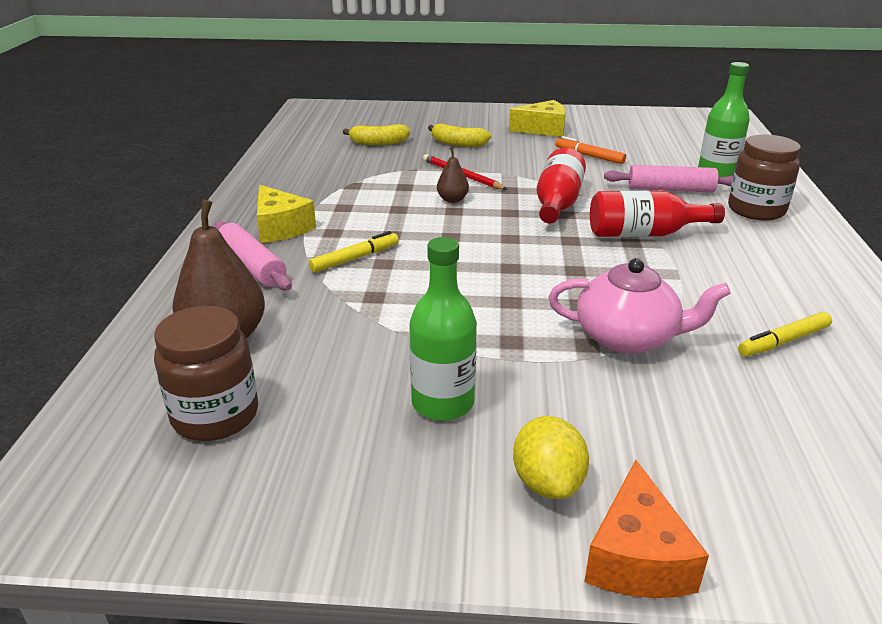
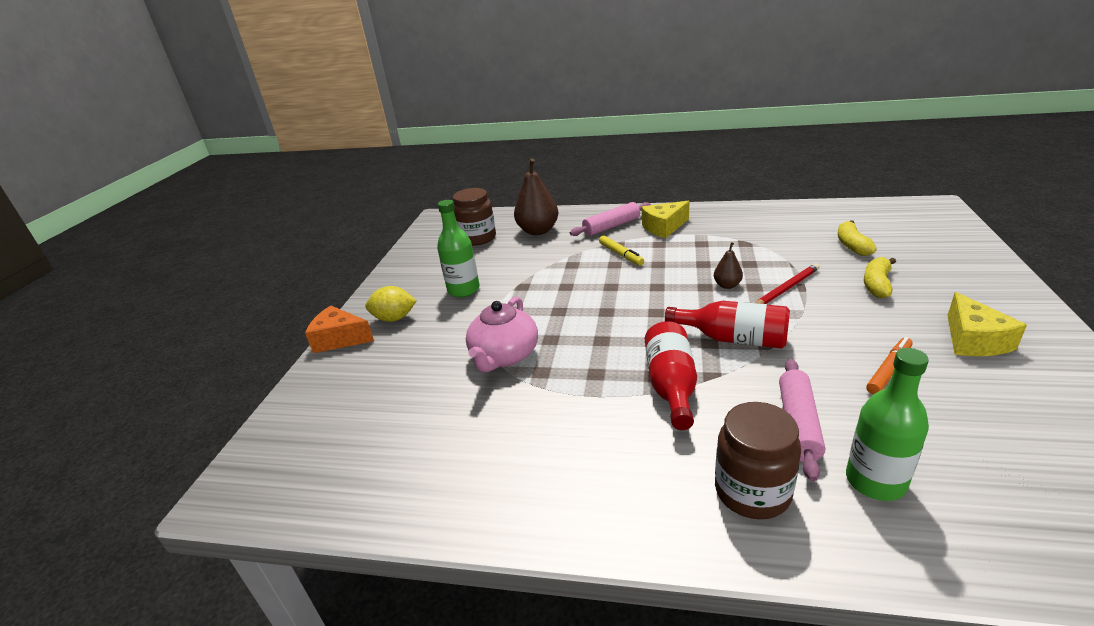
camera: 100 degrees right, 0 degrees up
yellow marker [738,312,832,356] -> none

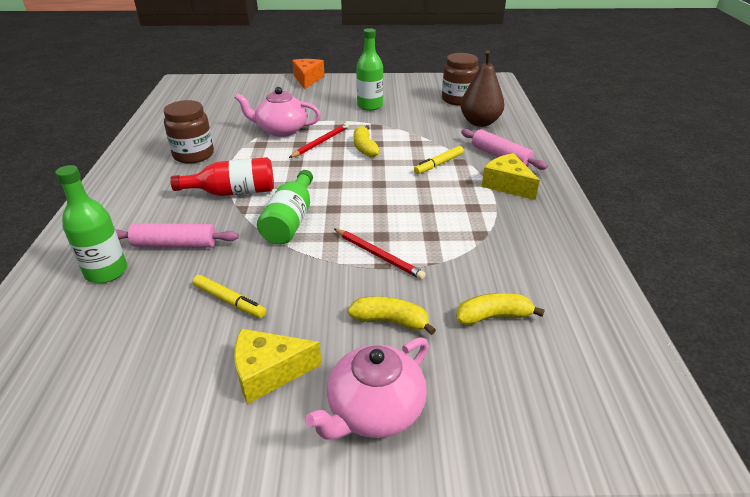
camera: 75 degrees right, 5 degrees up
yellow lemon [365,286,417,322] -> none
red bottle [665,301,790,349] -> green bottle [257,170,313,244]
brown pear [714,242,743,289] -> none
brown jar [715,402,801,519] -> brown jar moved to [164,100,214,164]
orange marker [866,337,913,394] -> yellow marker [193,275,266,318]
none -> red pencil [289,123,349,158]
none -> pink teapot [305,337,429,439]
none -> yellow banana [354,125,380,157]

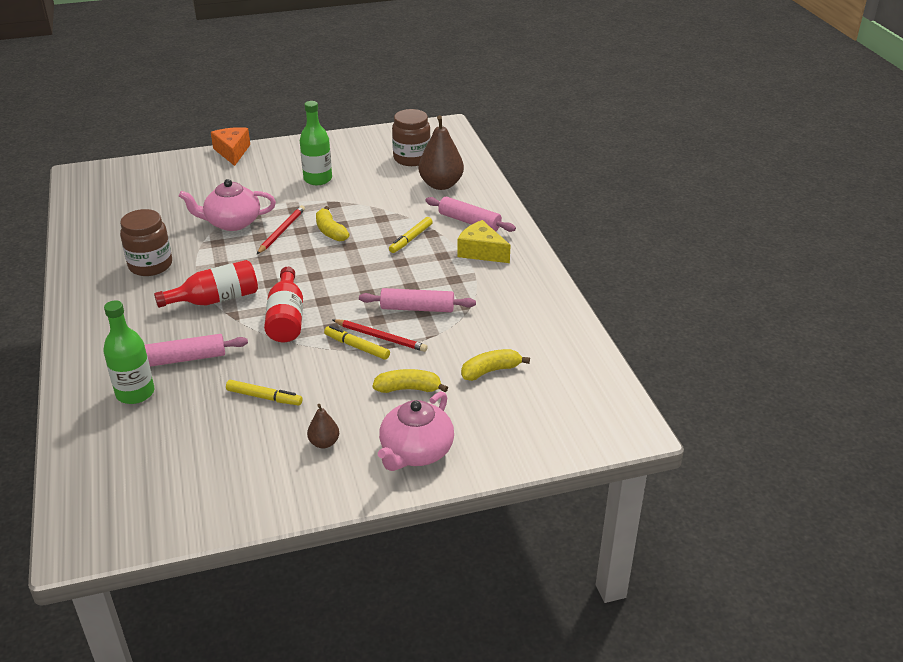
camera: 15 degrees left, 0 degrees up
yellow cheese [234,329,322,404] -> brown pear [307,404,339,448]
green bottle [257,170,313,244] -> red bottle [264,267,303,342]
none -> yellow marker [324,325,390,360]
none -> pink rolling pin [359,288,476,312]

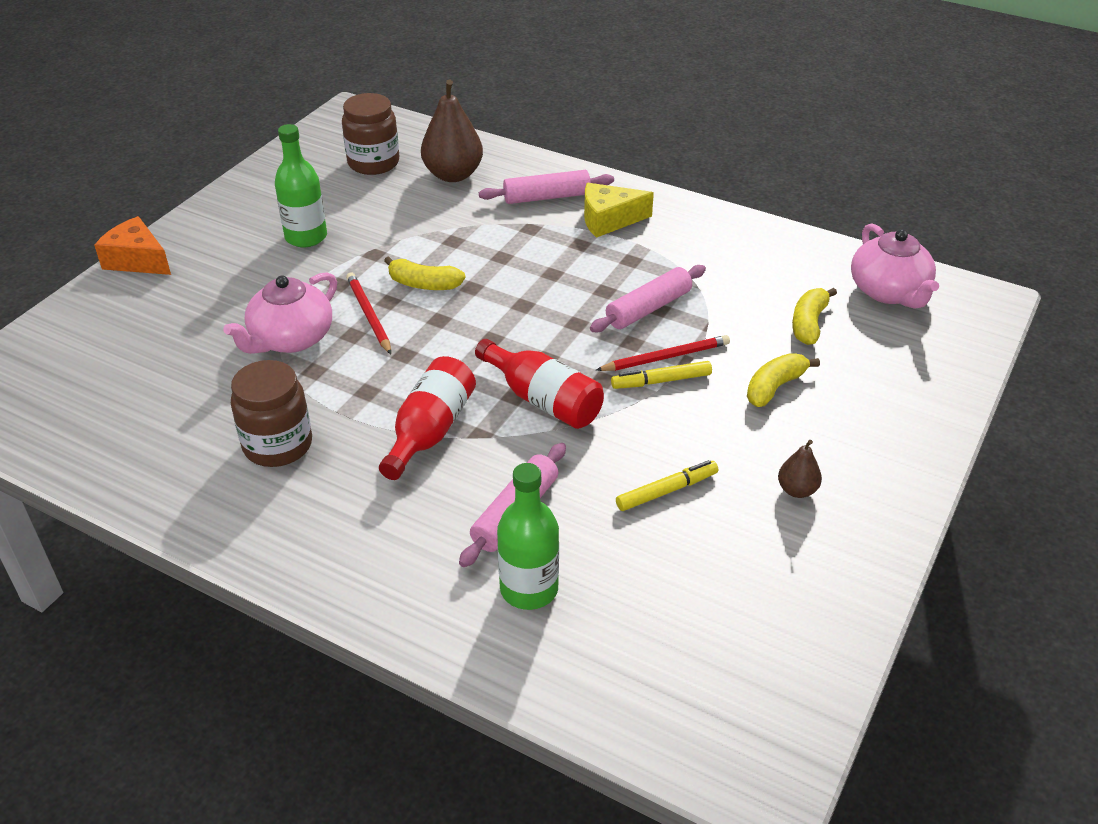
camera: 45 degrees left, 5 degrees up
pink teapot [378,391,454,471] -> pink teapot moved to [851,223,939,309]
yellow marker [389,217,433,253] -> none

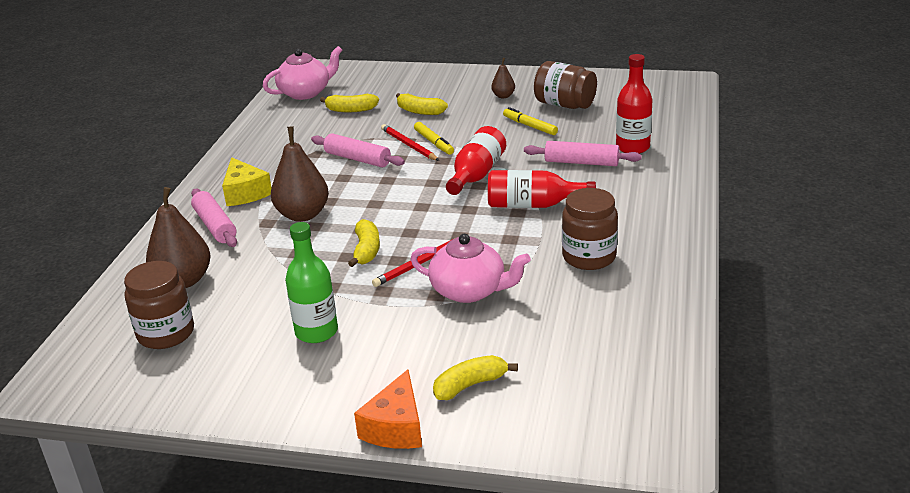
camera: 105 degrees left, 10 degrees down
green bottle [497,463,559,610] -> red bottle [616,54,653,154]
none -> brown pear [271,127,329,222]
none -> yellow banana [433,355,518,400]
none -> brown jar [534,61,597,109]

